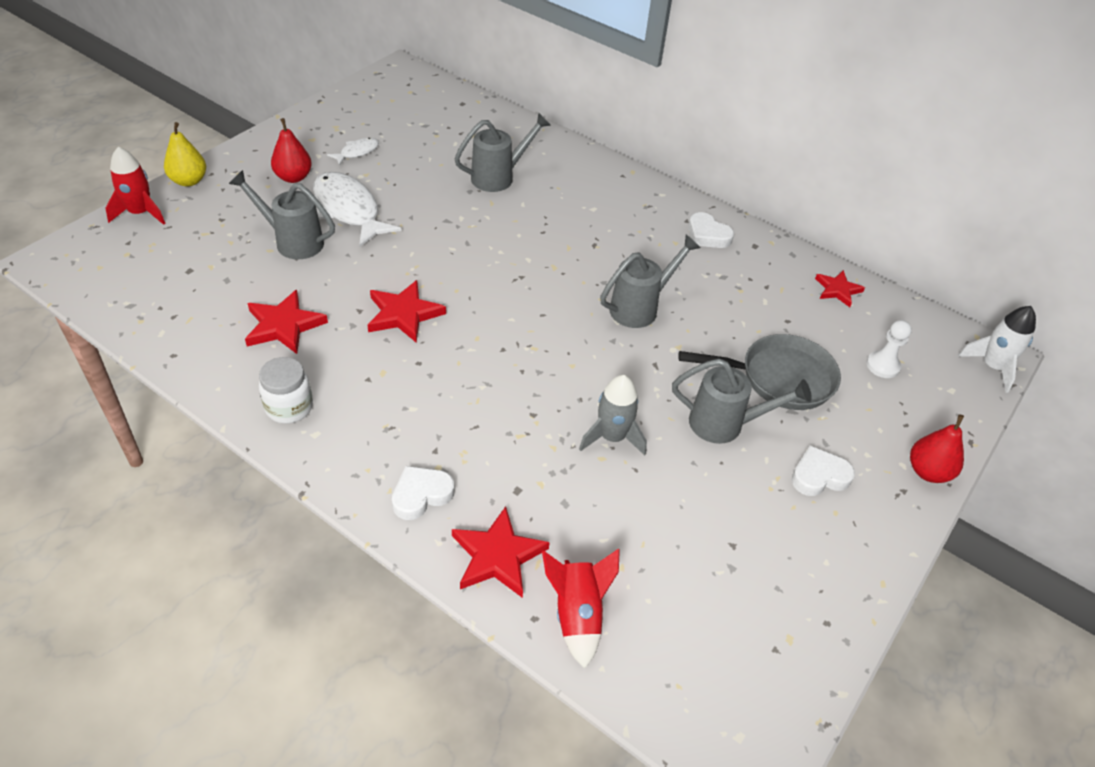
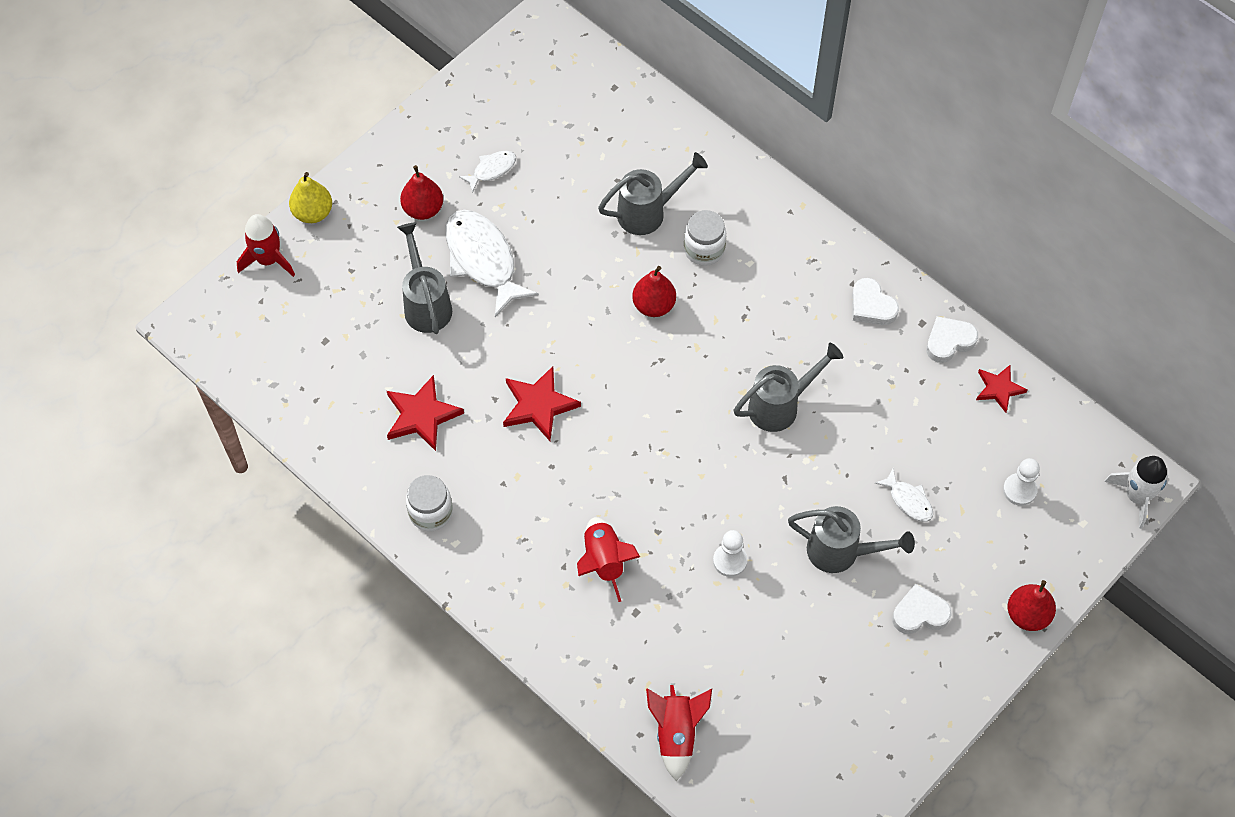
camera: 10 degrees right, 15 degrees up
grey watering can [229,170,335,259] -> grey watering can turned 45 degrees clockwise [397,222,452,334]
white heart [392,466,455,520] -> white heart moved to [926,316,978,363]
red star [452,506,550,598] -> none
grey rocket [579,375,647,456] -> white pawn [713,530,748,577]
grey pan [678,334,841,410] -> white fish [875,469,933,522]
none -> red rocket [577,517,640,602]
none -> red pear [632,266,676,317]
none -> white jar [684,210,726,266]

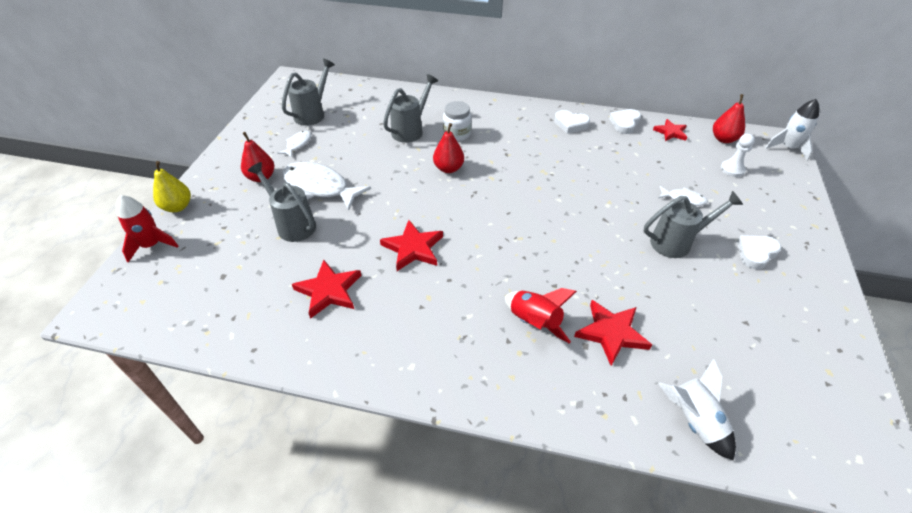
camera: 30 degrees left, 15 degrees down
white jar [406,475,453,531] -> none
red rocket [646,685,712,781] -> white rocket [658,359,736,460]
white pawn [713,530,748,577] -> none
grey watering can [734,343,843,432] -> grey watering can moved to [282,59,335,126]
red pear [1008,580,1056,631] -> red pear moved to [713,94,745,143]
none -> red star [574,300,652,366]

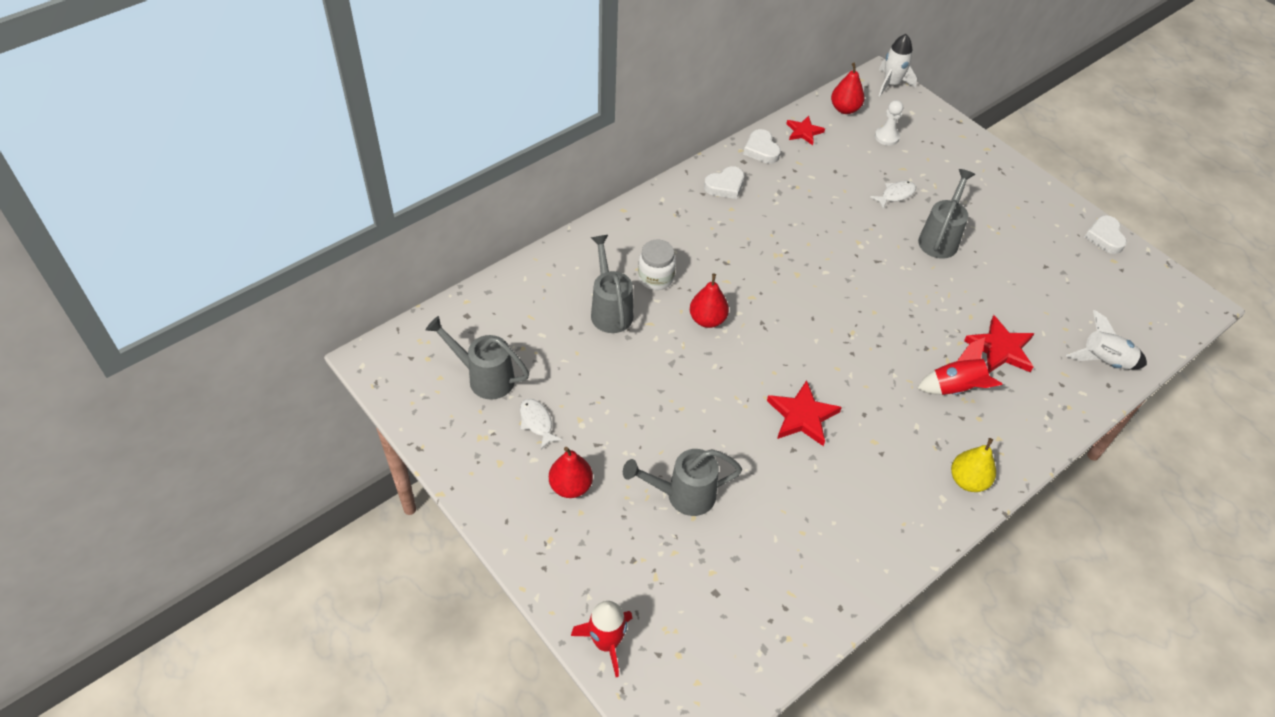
camera: 55 degrees left, 5 degrees up
yellow pear [153,161,191,212] -> yellow pear moved to [951,438,996,492]
grey watering can [282,59,335,126] -> grey watering can turned 45 degrees counterclockwise [426,316,529,400]
white fish [283,162,371,211] -> none
red star [292,260,361,319] -> none
white heart [737,235,781,269] -> white heart moved to [1085,215,1127,254]

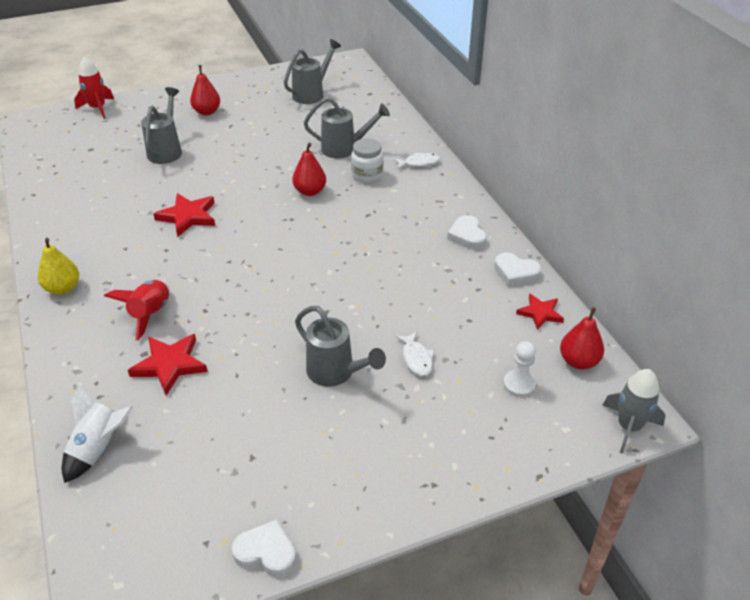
camera: 110 degrees right, 10 degrees down
white fish [520,398,563,449] -> white fish moved to [394,153,440,169]
white heart [743,129,781,164] -> white heart turned 150 degrees counterclockwise [494,253,541,286]
white rocket [878,34,917,96] -> grey rocket [603,369,666,454]

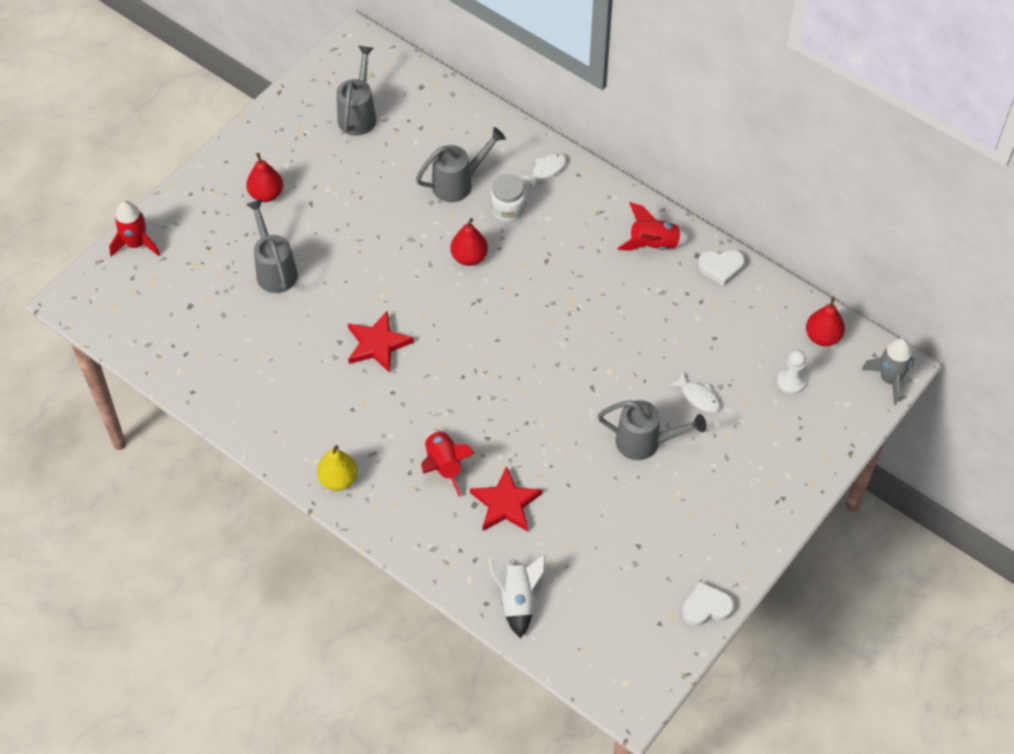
camera: 30 degrees left, 15 degrees up
white heart [447,215,487,250] -> red rocket [617,202,691,251]
red star [516,293,564,330] -> none

